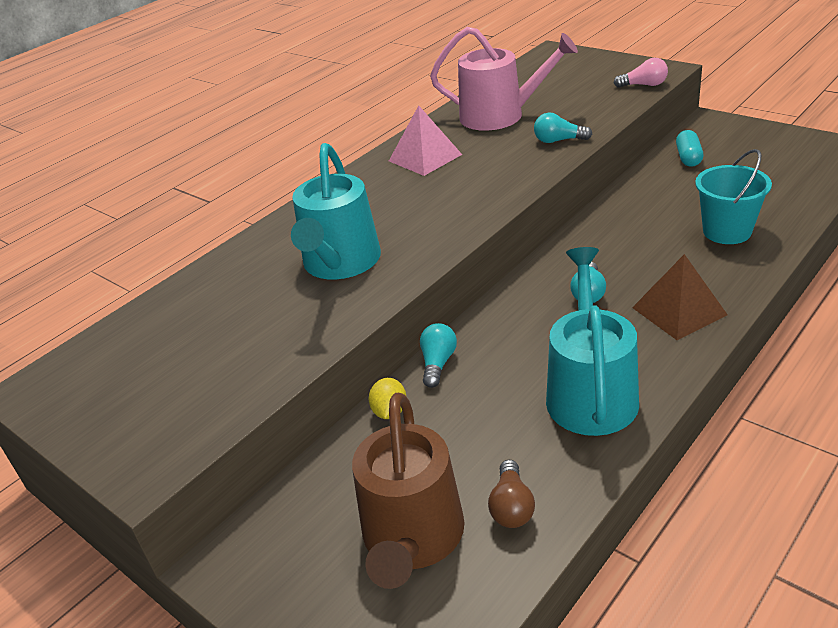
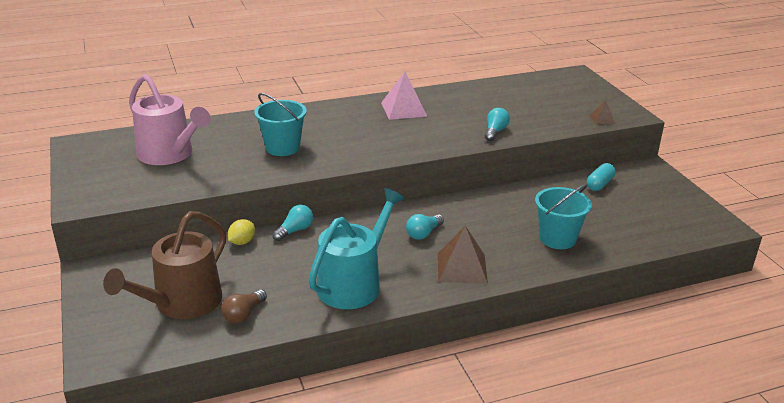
camera: 25 degrees right, 5 degrees down
turquoise watering can [291,143,381,279] -> turquoise bucket [254,93,307,156]
pink watering can [430,27,578,131] -> pink watering can moved to [129,74,211,165]
turquoise light bulb [534,113,592,143] -> turquoise light bulb turned 75 degrees clockwise [485,108,510,141]
pink light bulb [614,58,668,88] -> brown pyramid [589,100,616,125]

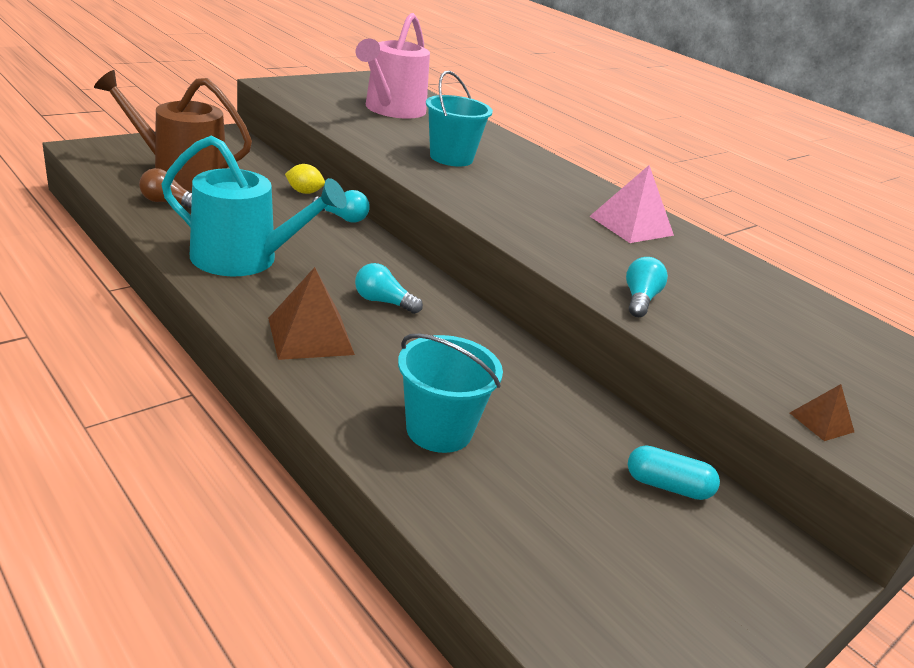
camera: 65 degrees right, 0 degrees up
turquoise light bulb [485,108,510,141] -> turquoise light bulb turned 75 degrees counterclockwise [626,257,668,317]

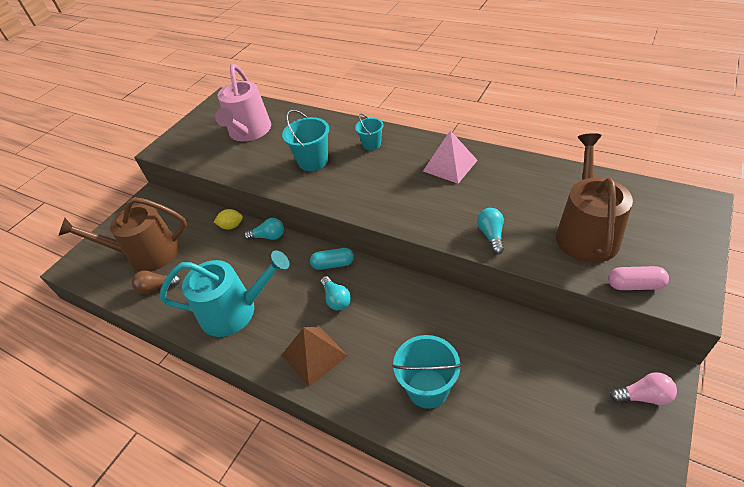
camera: 10 degrees left, 15 degrees up
turquoise light bulb [355,263,423,314] -> turquoise light bulb turned 120 degrees counterclockwise [320,276,351,310]
turquoise capsule [628,446,720,500] -> turquoise capsule moved to [310,248,354,270]
brown pyramid [790,384,854,441] -> pink capsule [608,266,669,290]
none -> turquoise bucket [355,114,384,150]
none -> brown watering can [556,133,633,263]
none -> pink light bulb [610,372,677,405]

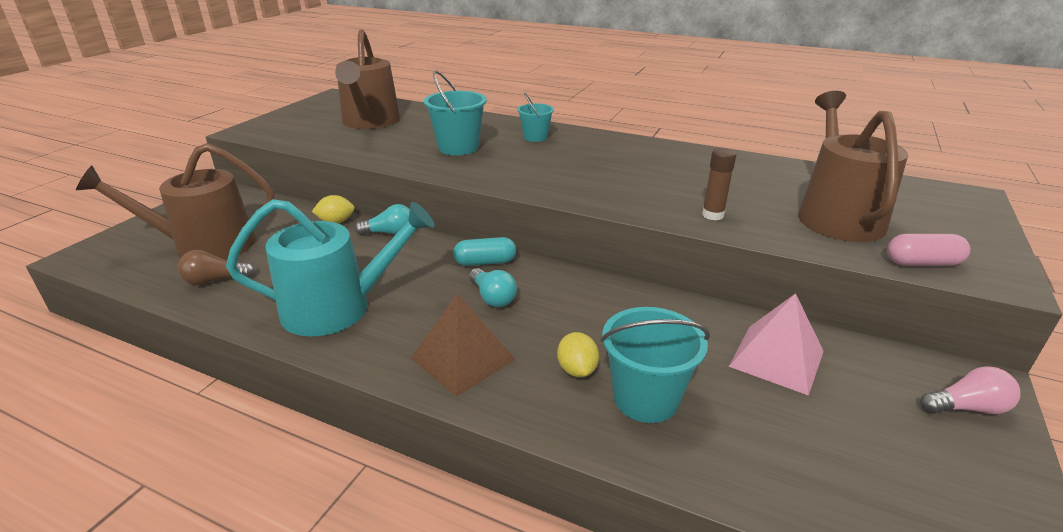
camera: 10 degrees left, 15 degrees down
pink watering can [215,64,271,141] -> brown watering can [335,29,400,129]
pink pyramid [423,130,478,184] -> pink pyramid moved to [729,293,824,396]
turquoise light bulb [477,208,504,254] -> brown glue stick [702,148,736,220]
none -> yellow lemon [557,332,599,377]

